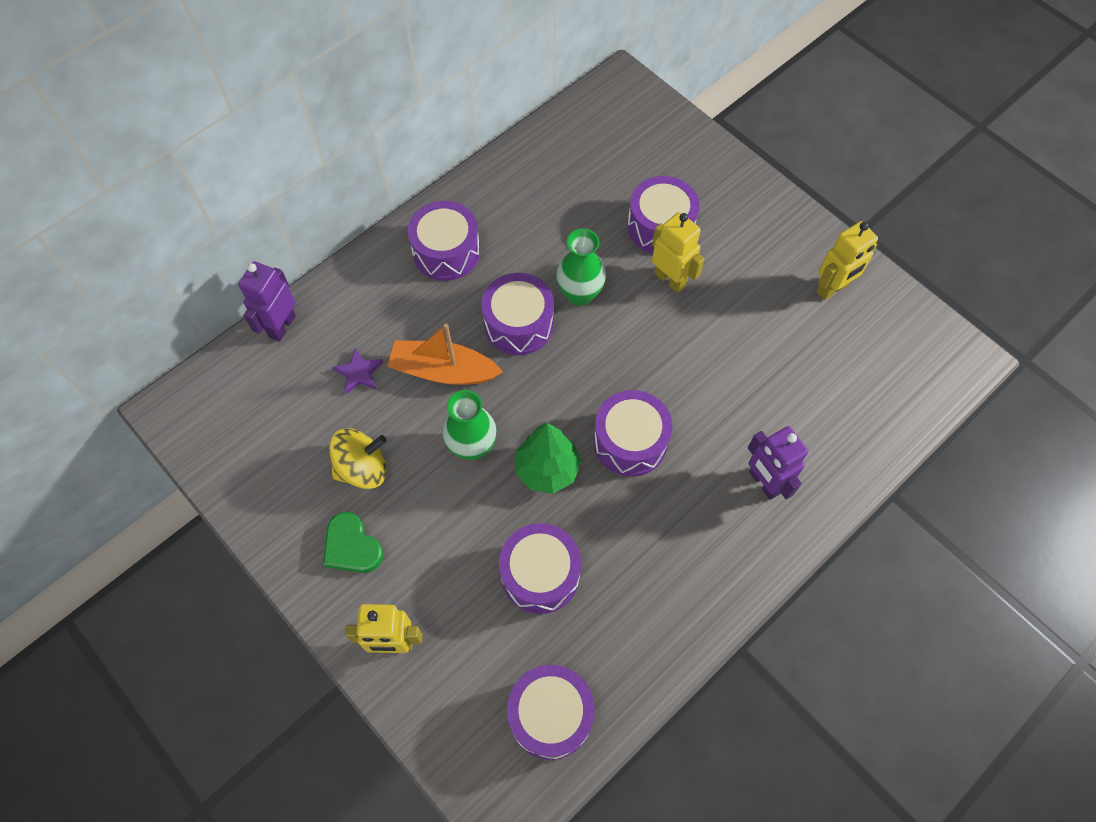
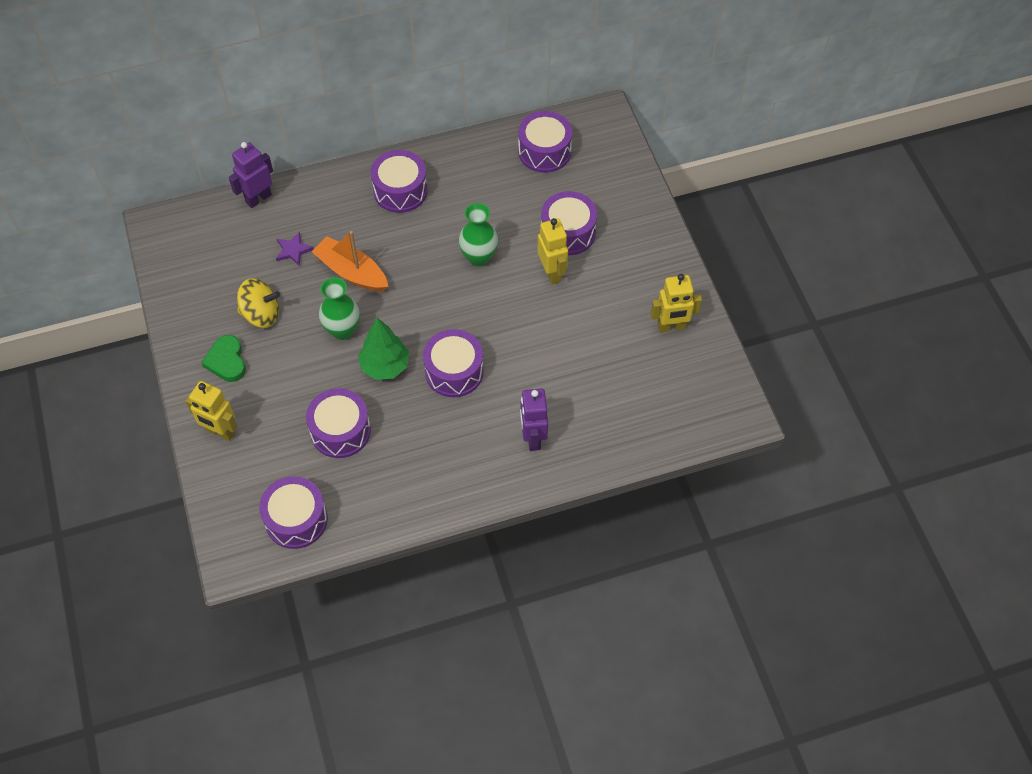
camera: 25 degrees right, 5 degrees down
purple drum [481,273,554,355] -> purple drum moved to [518,111,572,173]

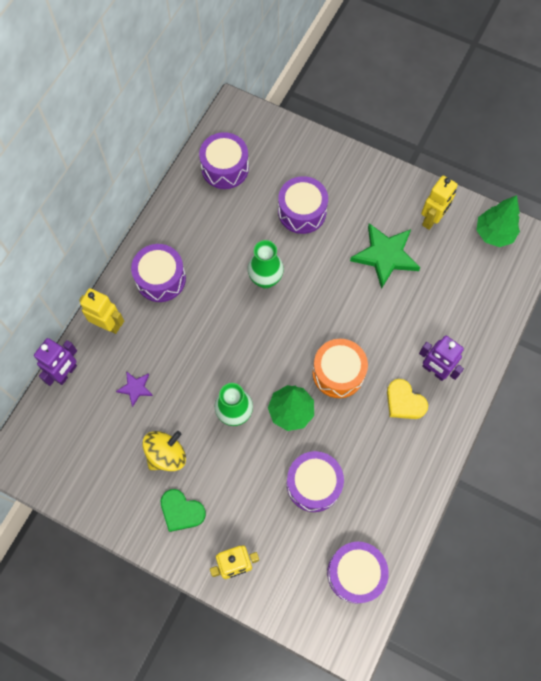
camera: 45 degrees left, 10 degrees up
purple robot [229,142,273,208] -> purple robot turned 150 degrees counterclockwise [34,338,77,386]
orange boat [312,231,388,291] -> none
purple drum [423,329,484,397] -> orange drum [312,339,368,398]
yellow robot [537,218,568,284] -> yellow robot moved to [79,288,124,334]
none -> green star [350,223,421,289]
none -> yellow heart [387,379,428,419]
none -> green tree [476,195,520,247]

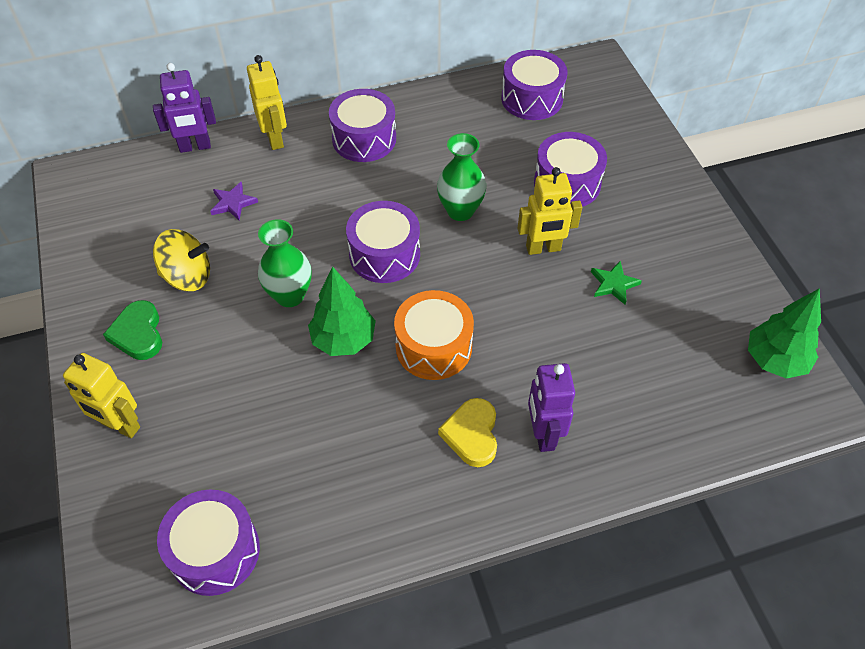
camera: 45 degrees right, 15 degrees down
purple drum [287,451,344,512] -> purple drum moved to [346,201,420,283]
green star [350,223,421,289] -> green star [591,261,642,305], size x0.50
yellow robot [421,175,458,230] -> yellow robot moved to [517,167,582,255]

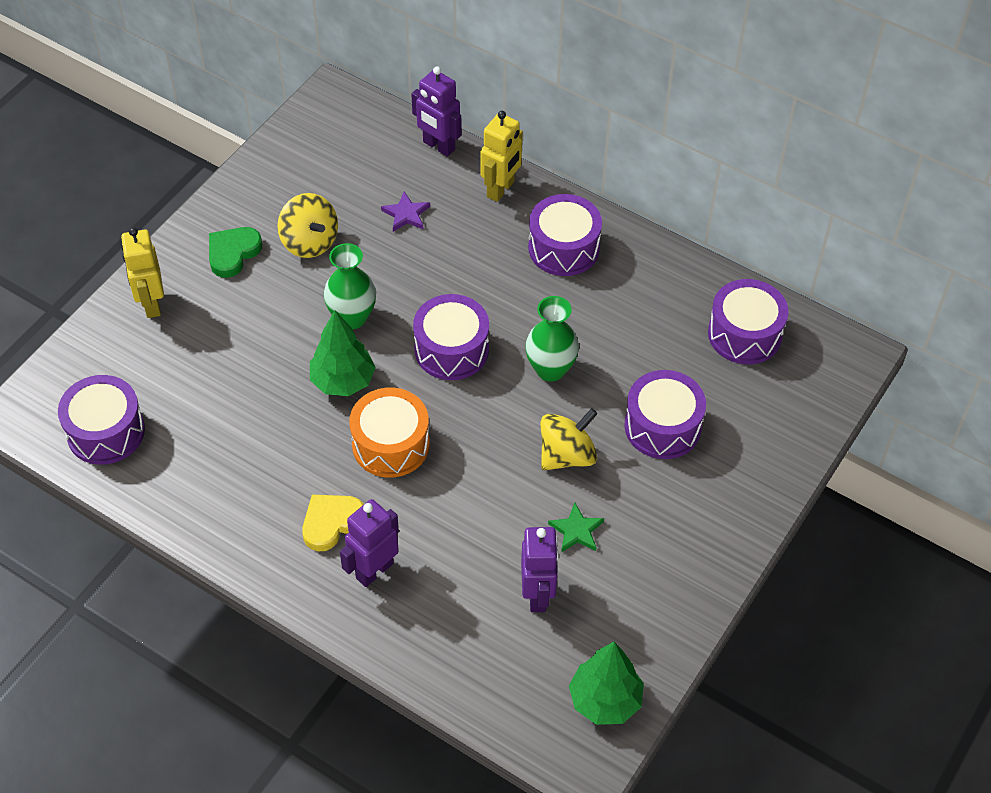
camera: 50 degrees right, 0 degrees up
yellow robot [517,167,582,255] -> yellow spinning top [541,408,598,470]
none -> purple robot [521,527,559,612]

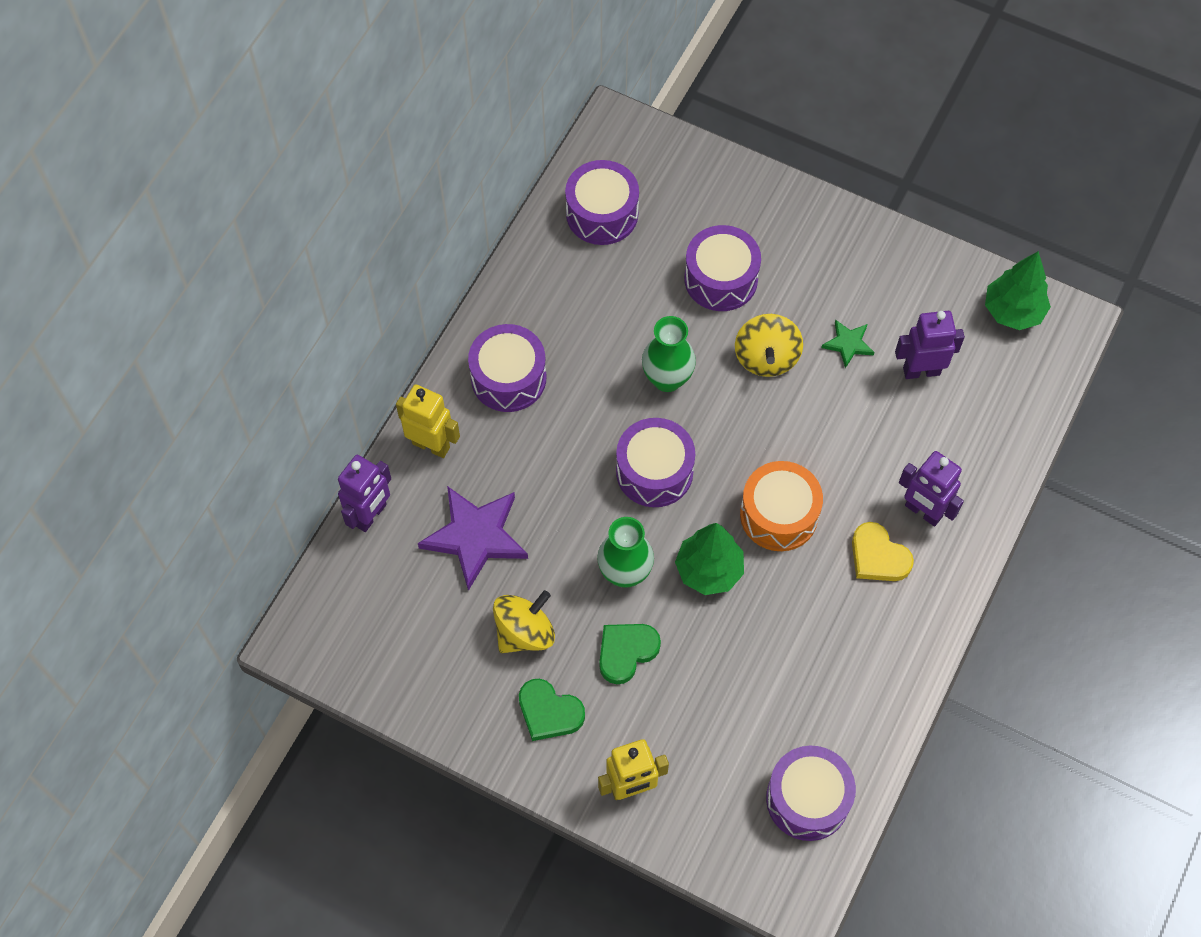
camera: 95 degrees left, 10 degrees up
purple star [381,192,430,232] -> purple star [418,486,528,591], size x2.00
yellow spinning top [541,408,598,470] -> yellow spinning top turned 135 degrees counterclockwise [735,314,803,377]
none -> green heart [599,624,661,684]

